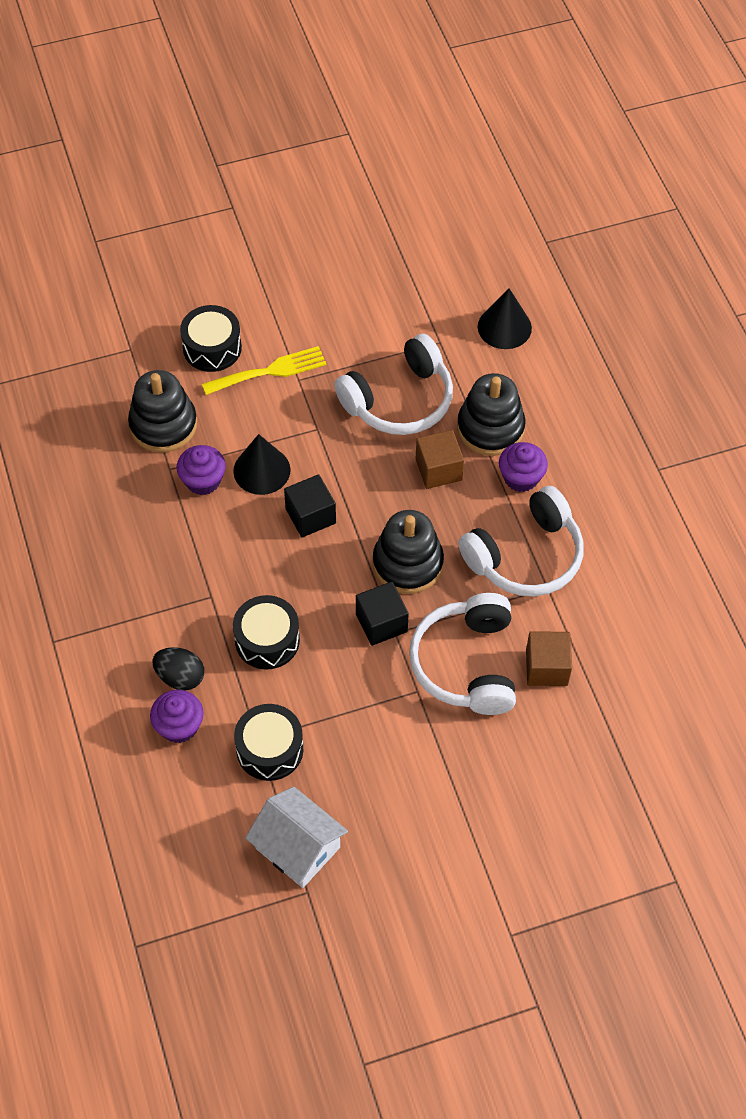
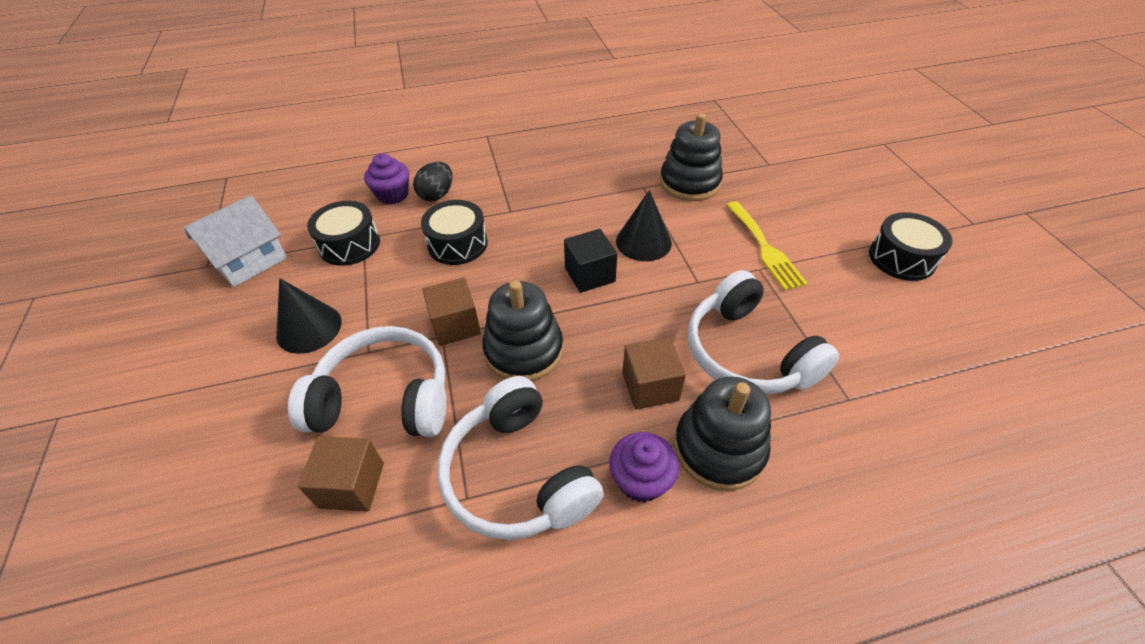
camera: 95 degrees right, 10 degrees down
purple cupcake [176,445,226,495] -> none
black drum [180,305,242,372] -> black drum moved to [869,212,953,281]
black cube [356,582,409,646] -> brown cube [423,277,481,346]
black cone [478,288,532,349] -> black cone moved to [276,278,342,354]

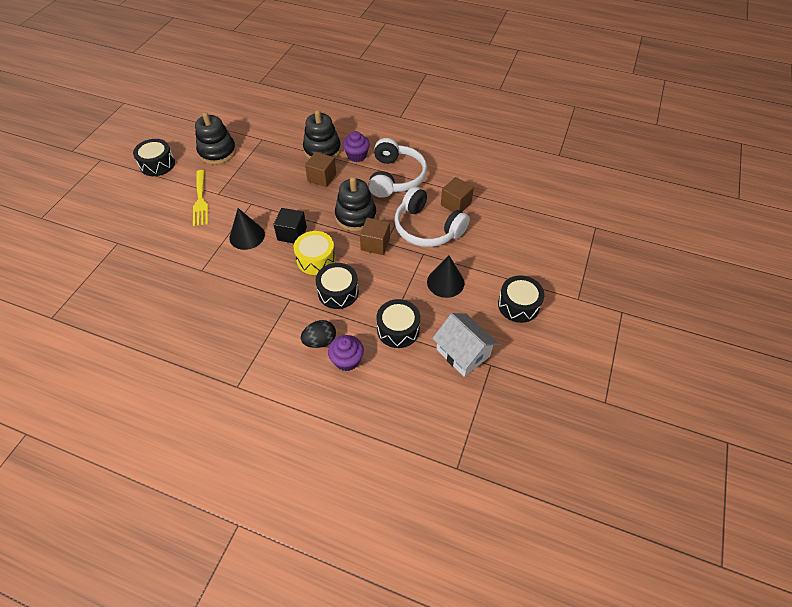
camera: 145 degrees left, 5 degrees up
white house [184,195,287,287] -> white house turned 60 degrees clockwise [432,313,499,377]
black stacking toy [660,113,723,201] -> black stacking toy moved to [195,112,236,165]
white headphones [688,270,839,395] -> none
yellow fork [727,201,808,290] -> yellow fork turned 150 degrees clockwise [193,170,208,226]
none -> yellow drum [294,231,336,275]
none -> black drum [498,275,544,323]

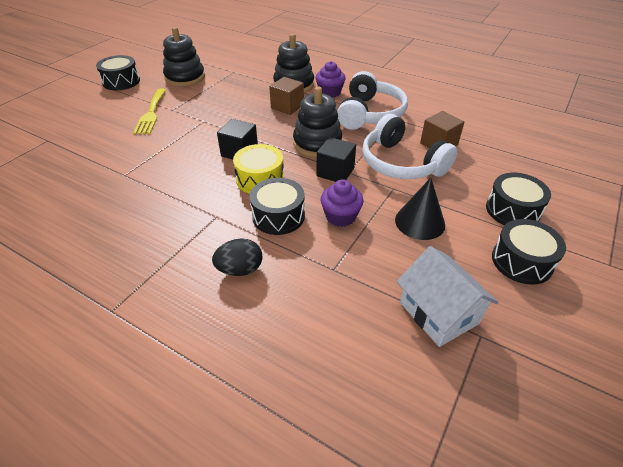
camera: 10 degrees right, 10 degrees down
black cone [229,208,265,250] -> none
purple cupcake [328,335,364,371] -> purple cupcake moved to [321,179,364,227]
brown cube [360,218,390,255] -> black cube [316,137,356,182]
black drum [376,299,420,348] -> black drum moved to [486,173,551,225]

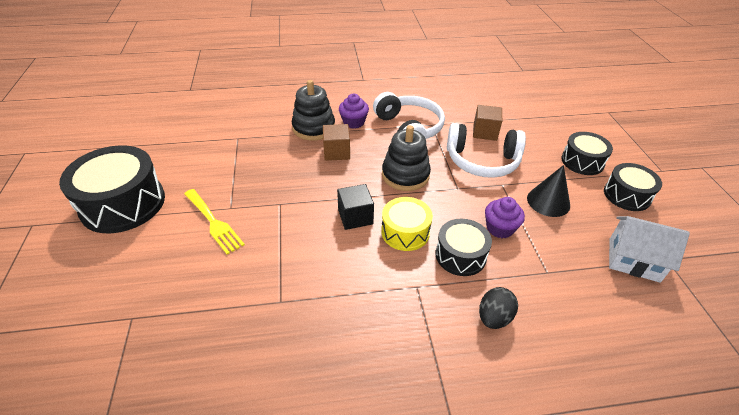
camera: 40 degrees left, 0 degrees up
black drum [96,55,140,90] -> black drum [59,145,165,233], size x1.72
black stacking toy [163,27,205,87] -> none
black cube [316,137,356,182] -> none

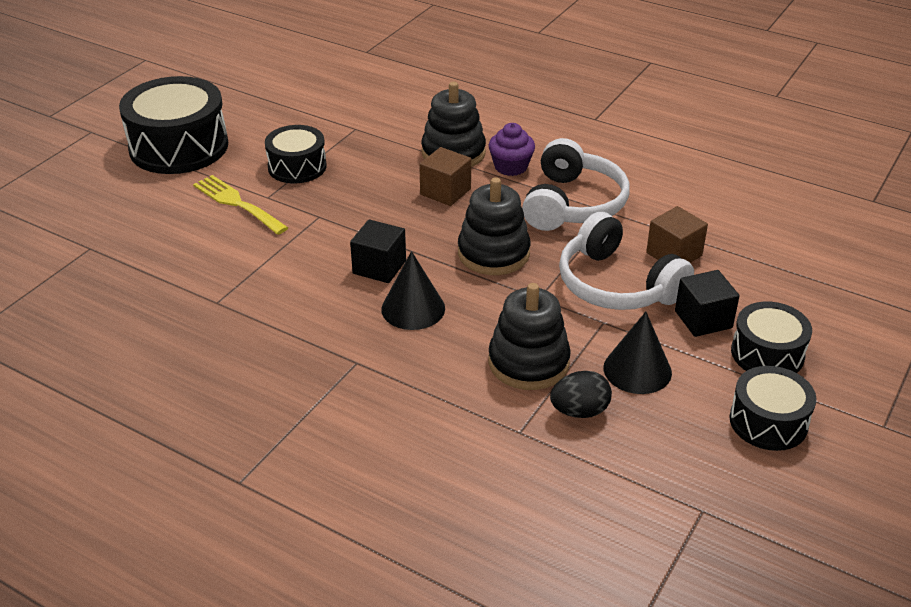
camera: 40 degrees right, 5 degrees down
yellow fork [184,189,245,255] -> yellow fork turned 135 degrees clockwise [193,175,288,235]
yellow drum [381,197,433,251] -> black cone [381,251,445,330]
black drum [435,219,492,276] -> black drum moved to [265,125,327,183]
black egg [479,287,518,329] -> black egg moved to [550,371,612,418]
purple cupcake [485,197,525,238] -> black stacking toy [489,283,571,390]
white house [609,216,690,283] -> none
none -> black cube [675,270,740,337]

